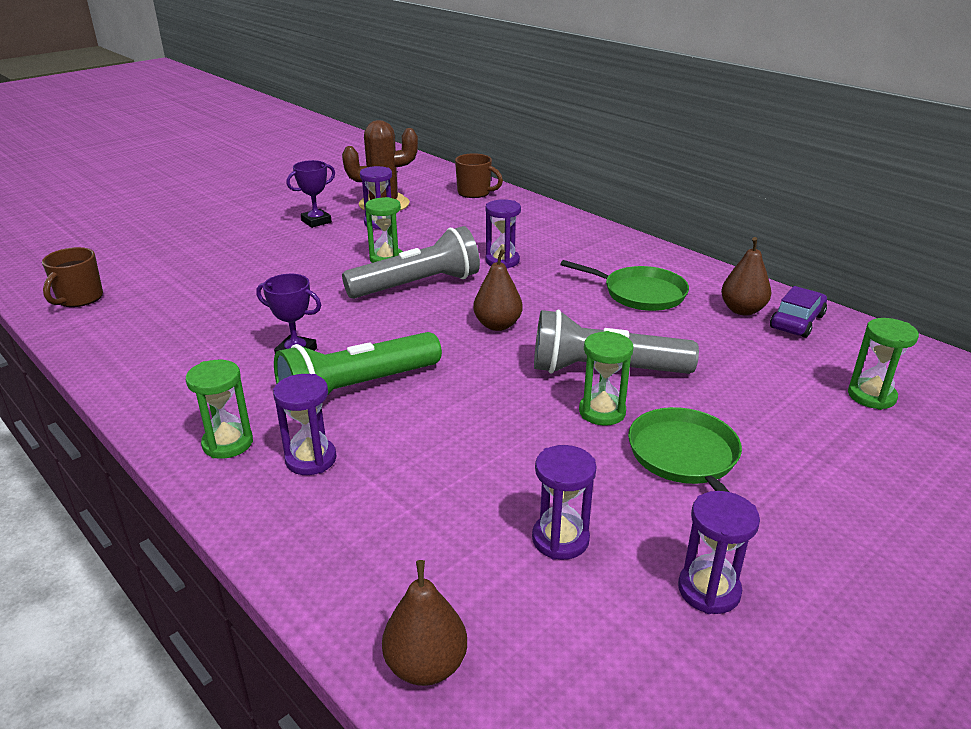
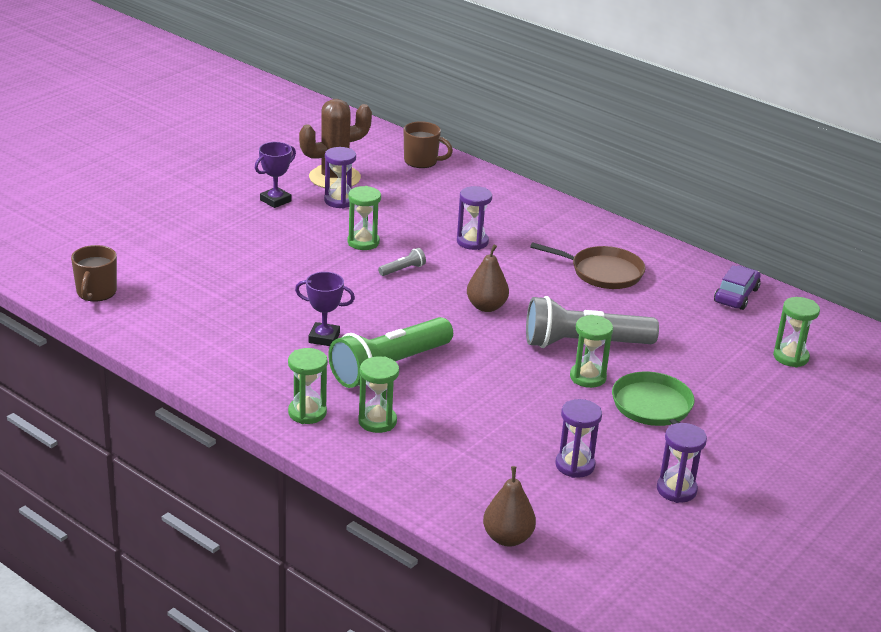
camera: 10 degrees left, 0 degrees up
purple hourglass [273,374,337,475] -> green hourglass [358,356,399,433]
grey flashlight [342,226,480,299] -> grey flashlight [378,248,426,276], size x0.40
green pan [560,260,689,311] -> brown pan [530,242,645,289]
brown pear [721,237,771,315] -> none

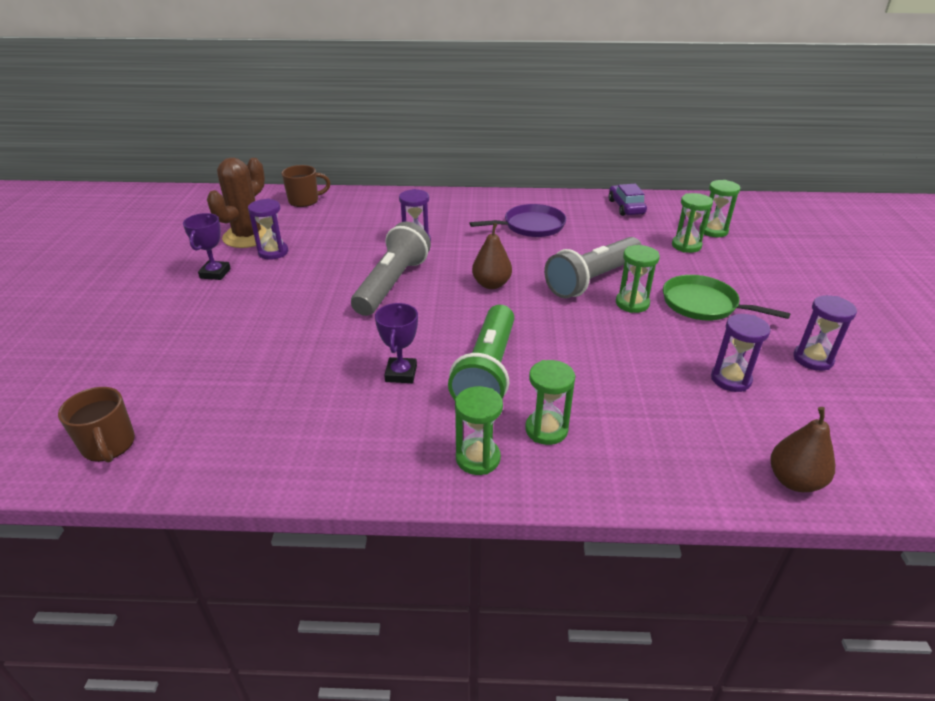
camera: 35 degrees left, 5 degrees up
purple trophy [295,272,355,346] -> purple trophy turned 60 degrees counterclockwise [375,303,418,383]
green hourglass [347,186,381,250] -> green hourglass moved to [672,193,713,253]
grey flashlight [378,248,426,276] -> grey flashlight [351,222,431,316], size x2.50
brown pan [530,242,645,289] -> purple pan [470,204,566,237]

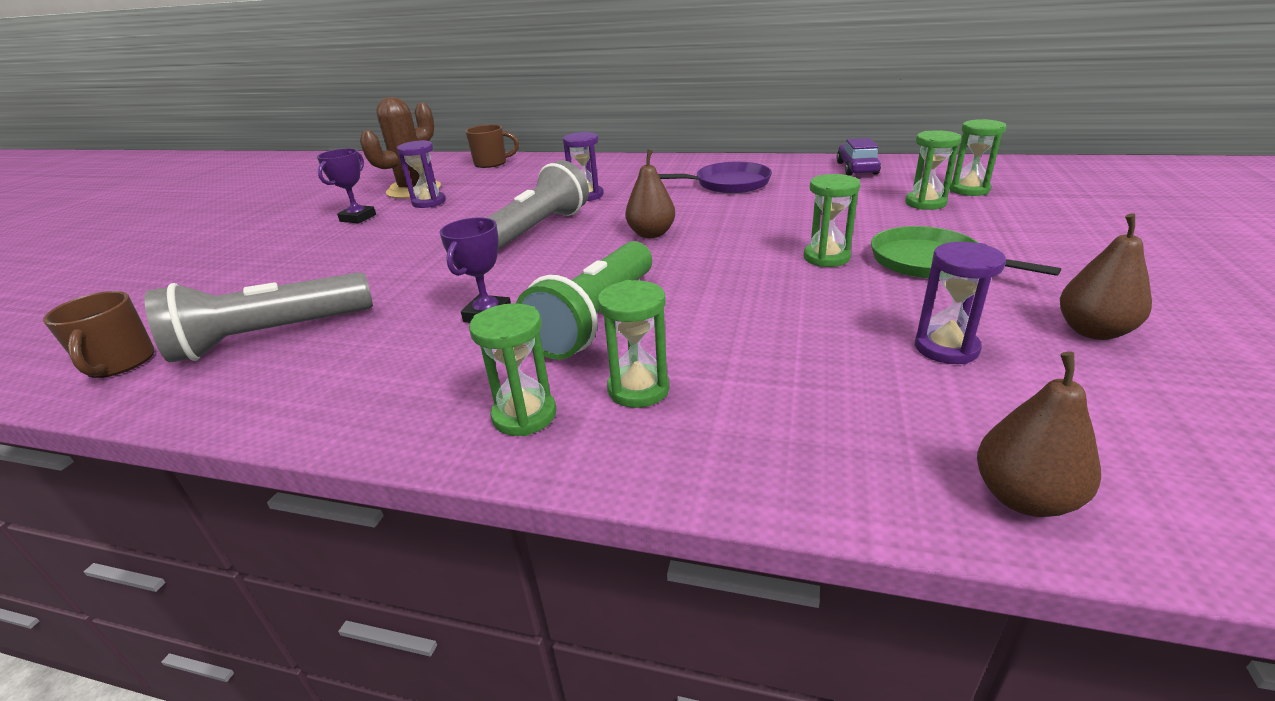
camera: 15 degrees right, 5 degrees down
grey flashlight [544,237,642,299] -> grey flashlight moved to [144,272,373,363]
purple hourglass [793,295,857,371] -> brown pear [1060,213,1152,340]

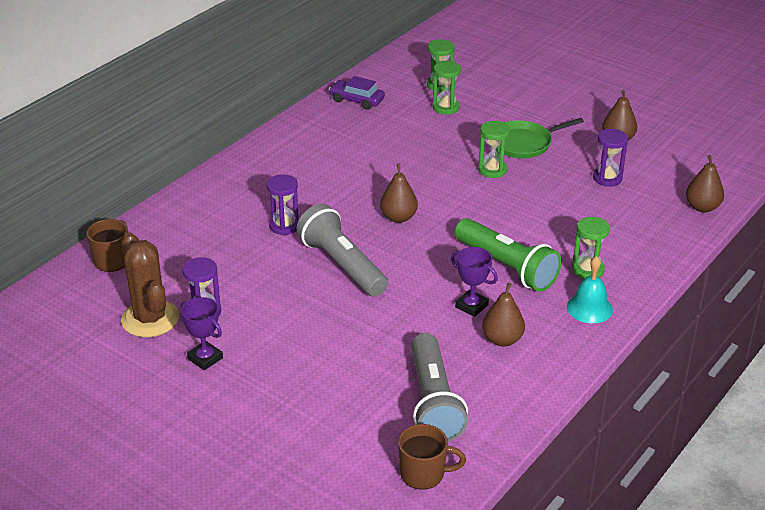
camera: 70 degrees left, 5 degrees up
green hourglass [469,303,556,436] -> turquoise bell [567,256,613,323]
purple pan [658,162,772,193] -> none
none -> brown pear [482,283,525,346]

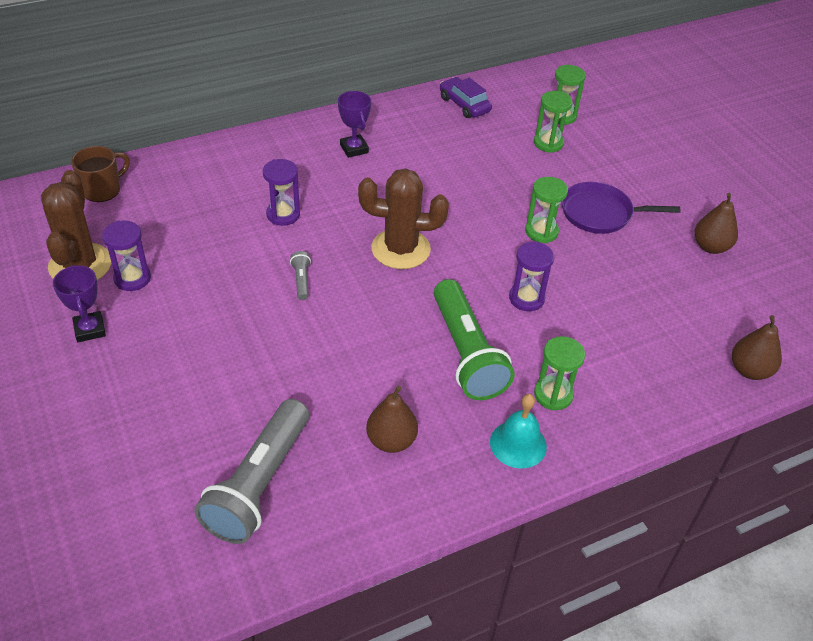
camera: 25 degrees right, 10 degrees up
grey flashlight [297,204,388,297] -> grey flashlight [290,251,311,300], size x0.40
brown pear [380,164,418,223] -> brown cactus [358,168,449,269]
brown mug [398,424,466,490] -> none
purple trophy [451,247,498,317] -> purple trophy moved to [338,91,371,158]
green pan [504,118,584,158] -> purple pan [561,182,680,234]
purple hourglass [593,129,628,187] -> purple hourglass moved to [509,241,554,311]

